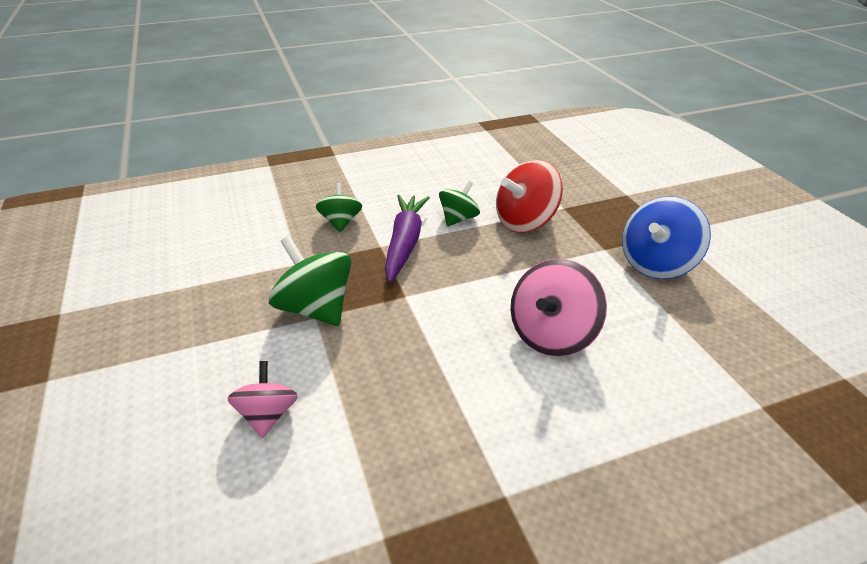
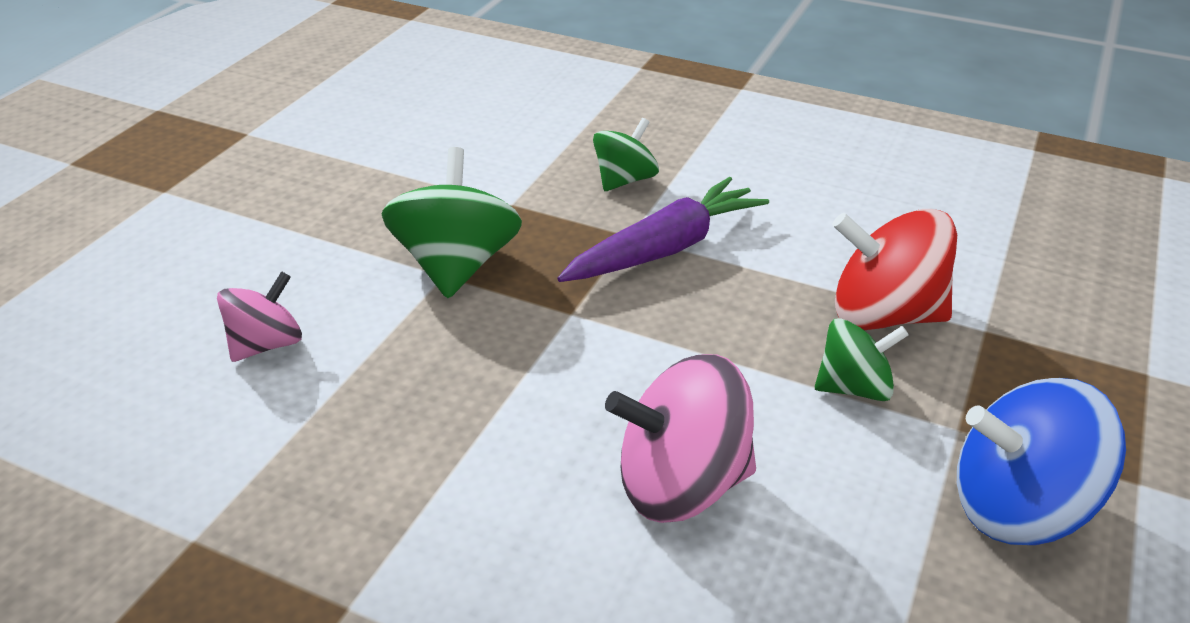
camera: 45 degrees right, 0 degrees up
green spinning top [439,181,480,227] -> green spinning top moved to [815,318,909,401]

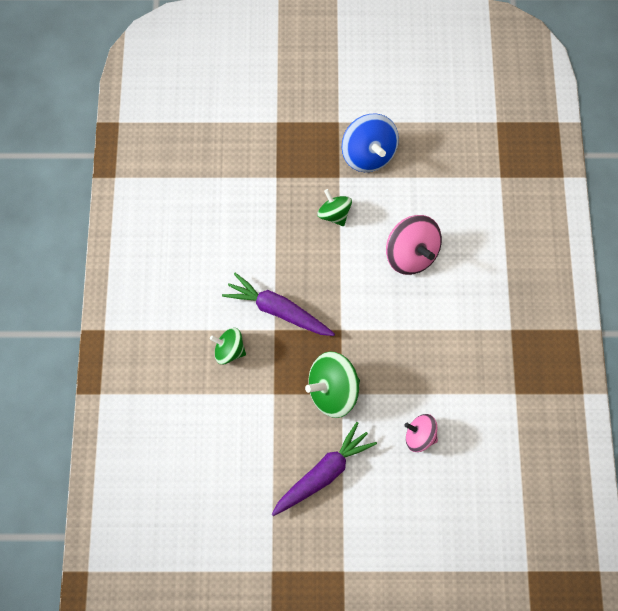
camera: 115 degrees left, 30 degrees up
red spinning top [832,209,957,330] -> none
none -> purple carrot [272,422,377,516]

